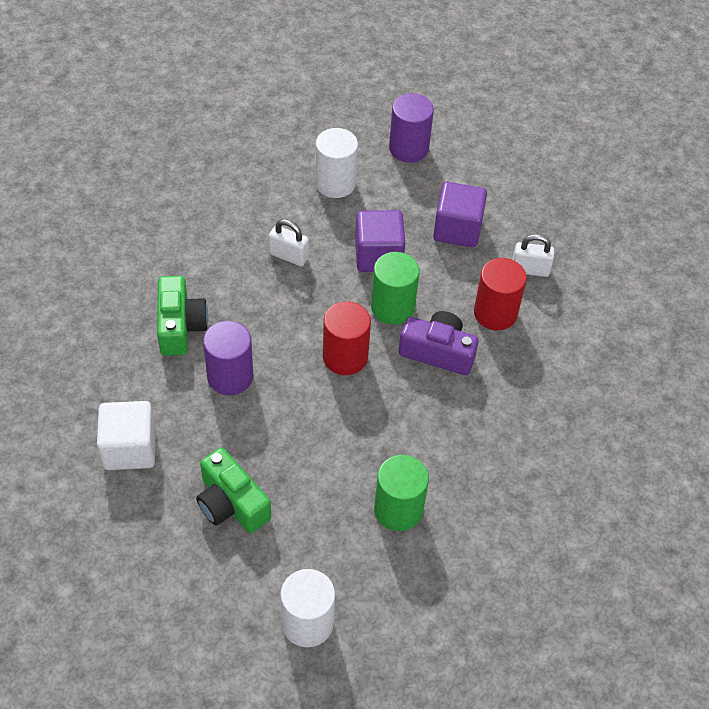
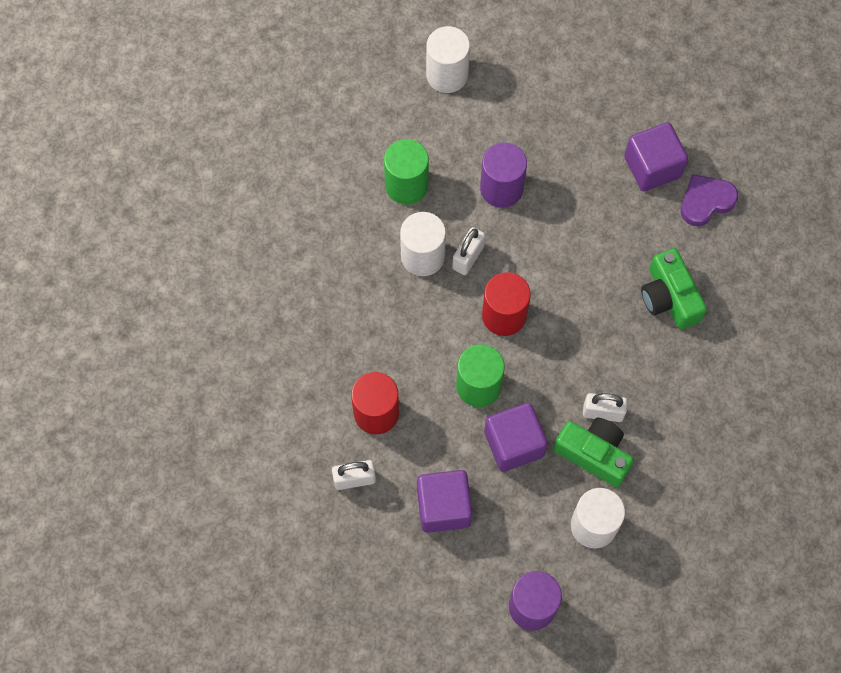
camera: 165 degrees right, 15 degrees up
white cube [97,401,156,470] -> purple cube [624,122,688,191]
green camera [196,447,271,533] -> green camera moved to [554,418,634,487]
purple cylinder [203,321,253,395] -> purple cylinder moved to [480,142,527,208]
purple camera [398,311,479,375] -> none
none -> white cylinder [400,212,446,276]
none -> white padlock [452,227,485,275]
none -> purple heart [681,174,738,226]

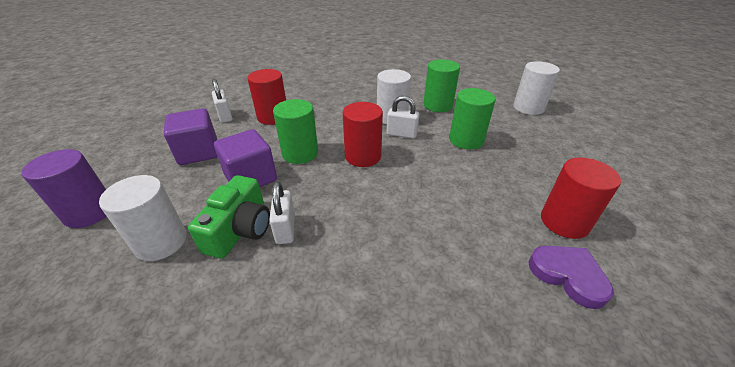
camera: 75 degrees right, 30 degrees down
purple cylinder [480,142,527,208] -> green cylinder [449,88,496,149]
purple cube [624,122,688,191] -> red cylinder [541,157,621,239]
green camera [641,248,707,329] -> none

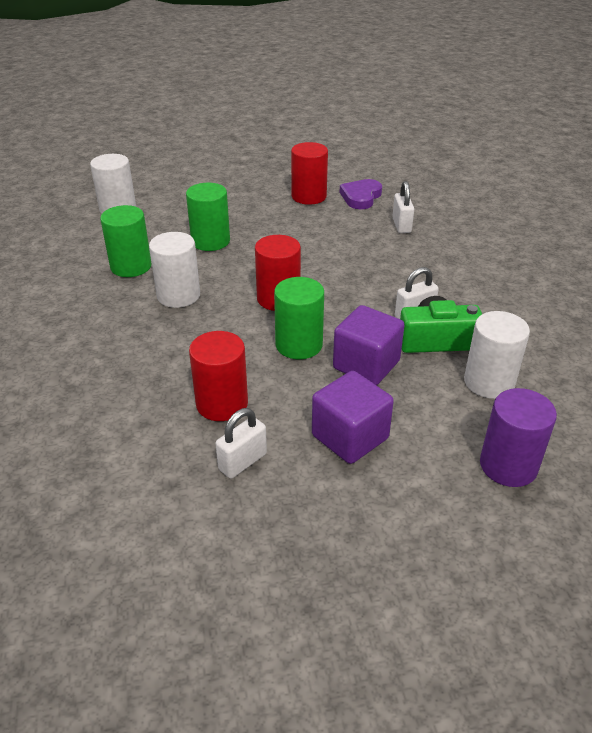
camera: 110 degrees left, 0 degrees up
white padlock [387,96,419,139] -> white padlock moved to [392,181,414,233]

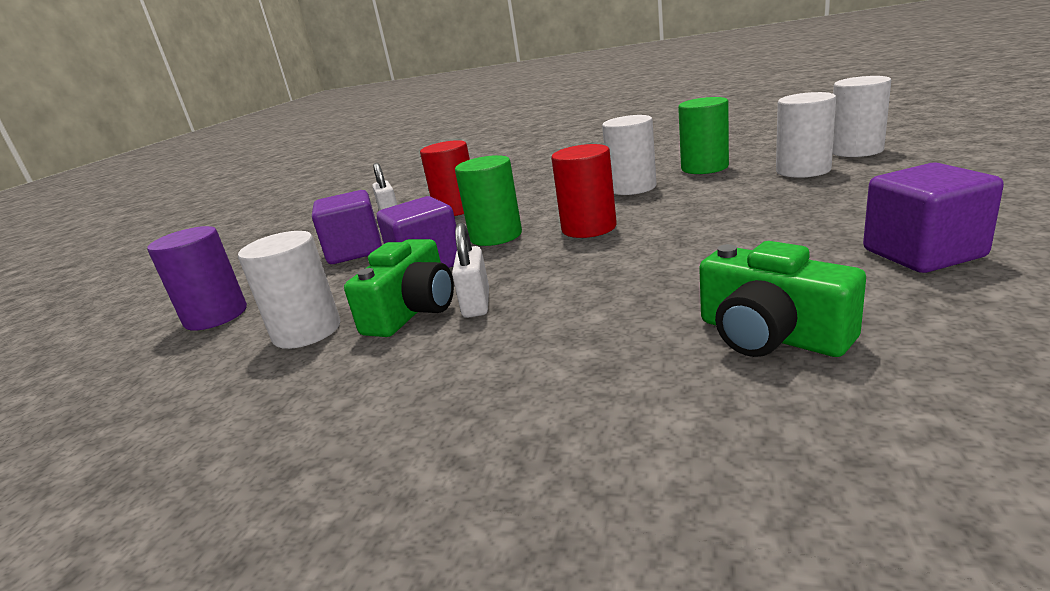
camera: 120 degrees right, 15 degrees down
green cylinder [186,183,230,251] -> none
red cylinder [291,142,328,205] -> purple cube [863,162,1004,273]
purple heart [339,179,382,209] -> none
white padlock [392,181,414,233] -> green camera [699,241,866,357]
none -> white cylinder [776,92,836,178]

